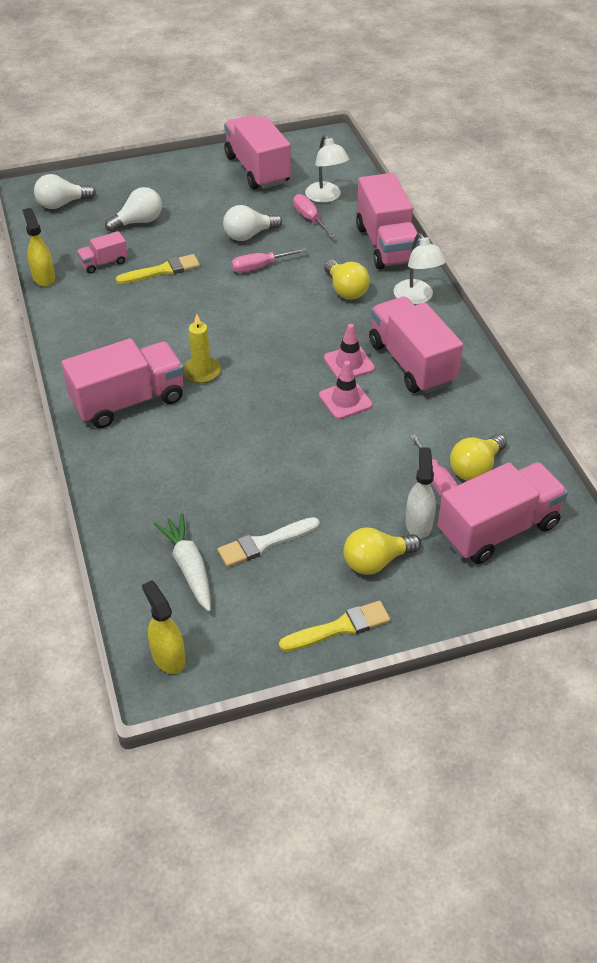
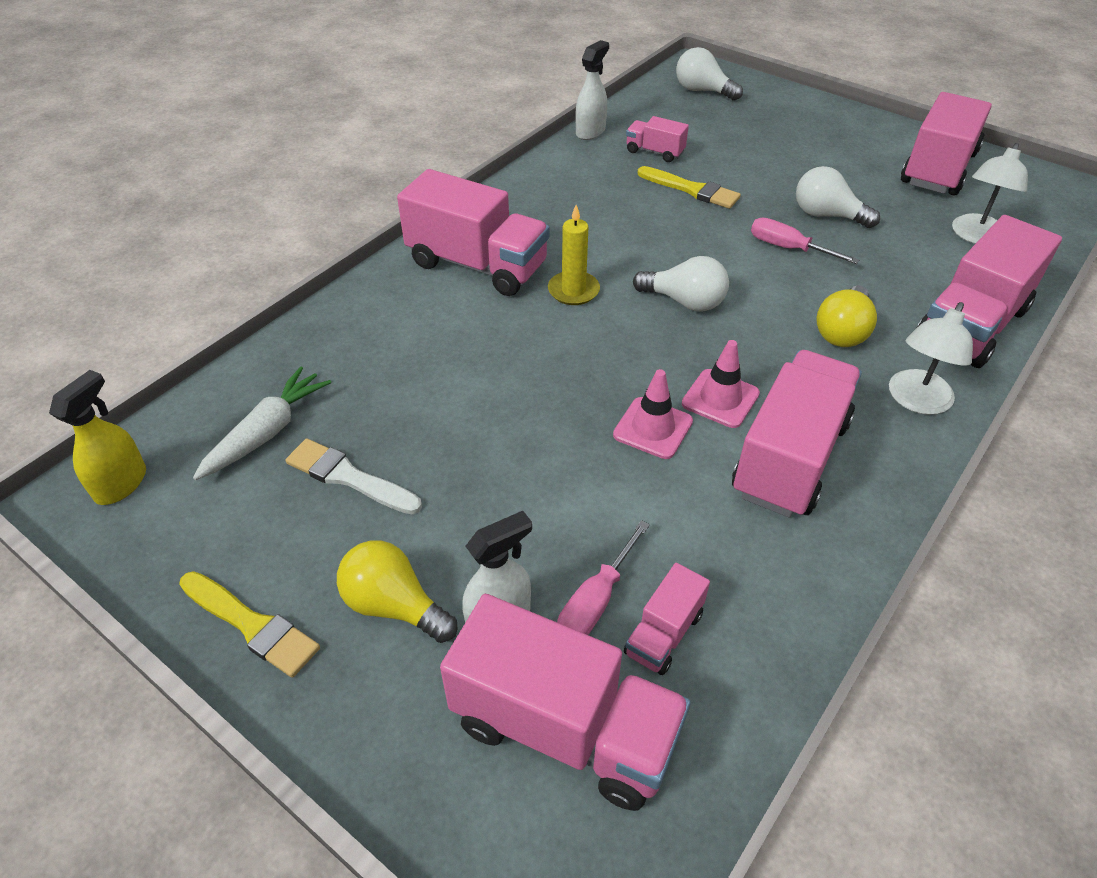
camera: 55 degrees right, 0 degrees up
yellow spray bottle [22,208,55,287] -> white spray bottle [576,40,609,140]
white light bulb [105,187,162,232] -> white light bulb moved to [633,256,729,311]
pink screwdriver [293,194,336,238] -> none
yellow light bulb [450,434,507,481] -> pink truck [624,563,710,675]

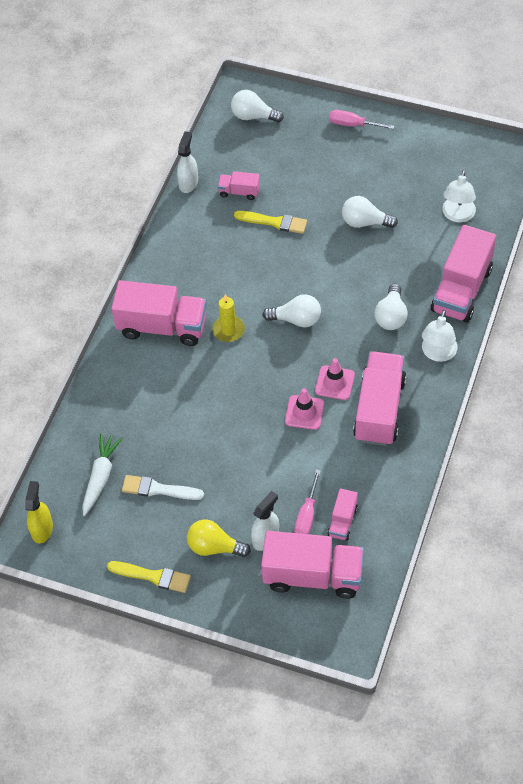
camera: 15 degrees left, 10 degrees up
pink screwdriver [751,218,859,264] -> pink screwdriver moved to [329,110,395,129]
yellow light bulb [816,285,877,347] -> white light bulb [374,284,408,330]
pink truck [901,92,992,195] -> none

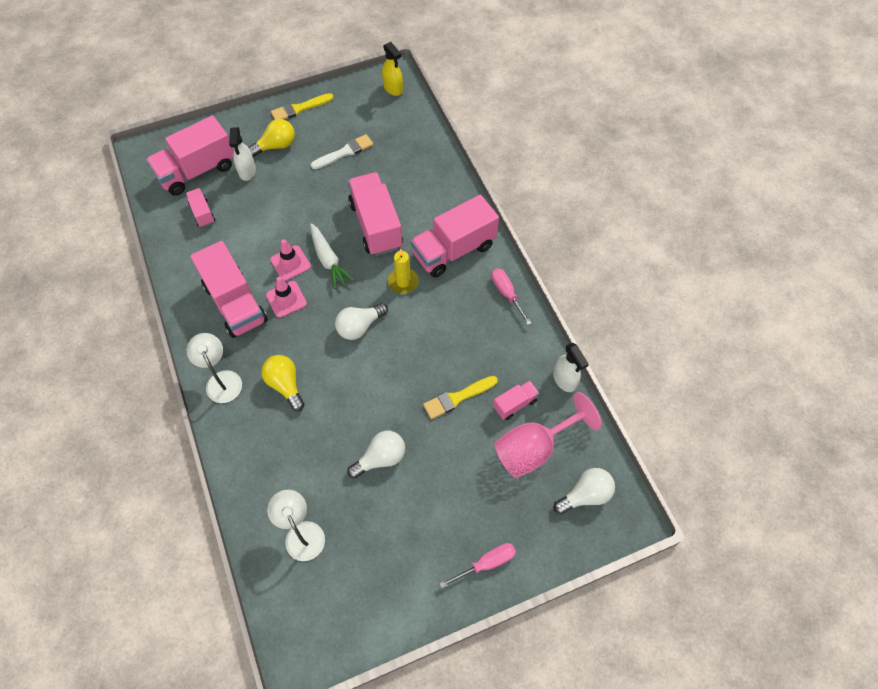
camera: 135 degrees right, 5 degrees up
white carrot [82,433,123,516] -> white carrot moved to [310,223,354,289]
pink screwdriver [294,470,321,534] -> pink screwdriver moved to [491,268,532,325]
white light bulb [374,284,408,330] -> yellow light bulb [261,355,305,411]
pink truck [431,225,496,323] -> pink truck moved to [348,172,403,256]
none -> pink goblet [494,392,602,478]

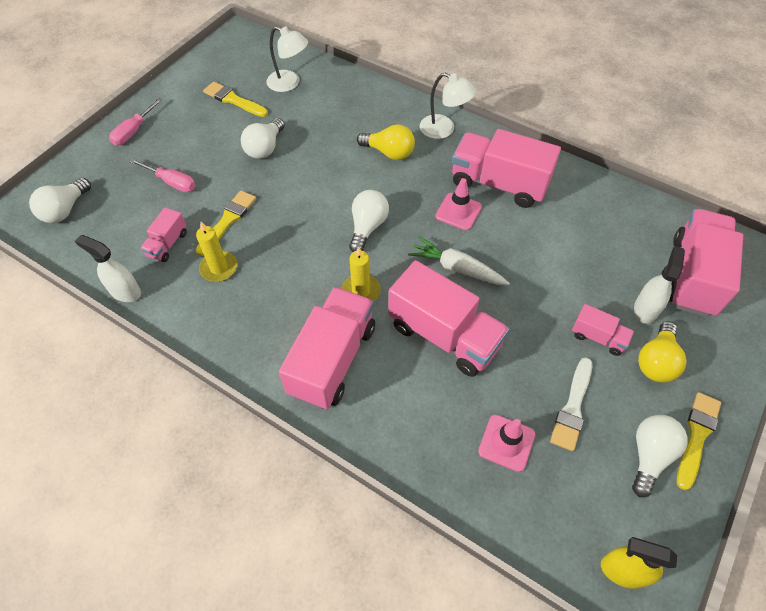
camera: 145 degrees right, 5 degrees down
pink truck [186,188,215,227] -> pink truck moved to [572,304,634,356]
white spray bottle [229,127,256,181] -> white spray bottle turned 60 degrees clockwise [634,246,685,324]
pink traffic cone [270,239,311,281] -> pink traffic cone moved to [478,415,535,472]
pink screwdriver [491,268,532,325] -> pink screwdriver moved to [130,159,196,192]
pink goblet [494,392,602,478] -> none
none -> yellow candle [196,222,237,282]
none -> yellow brush [203,82,268,117]
none -> white light bulb [632,415,687,497]

